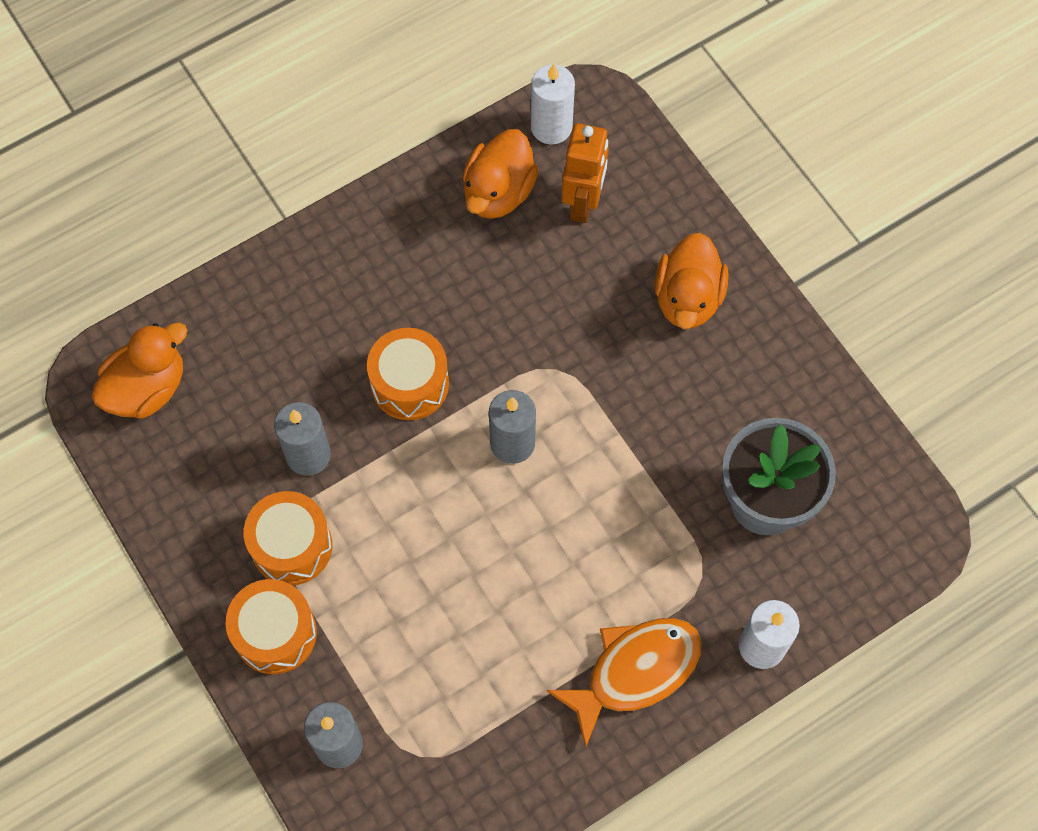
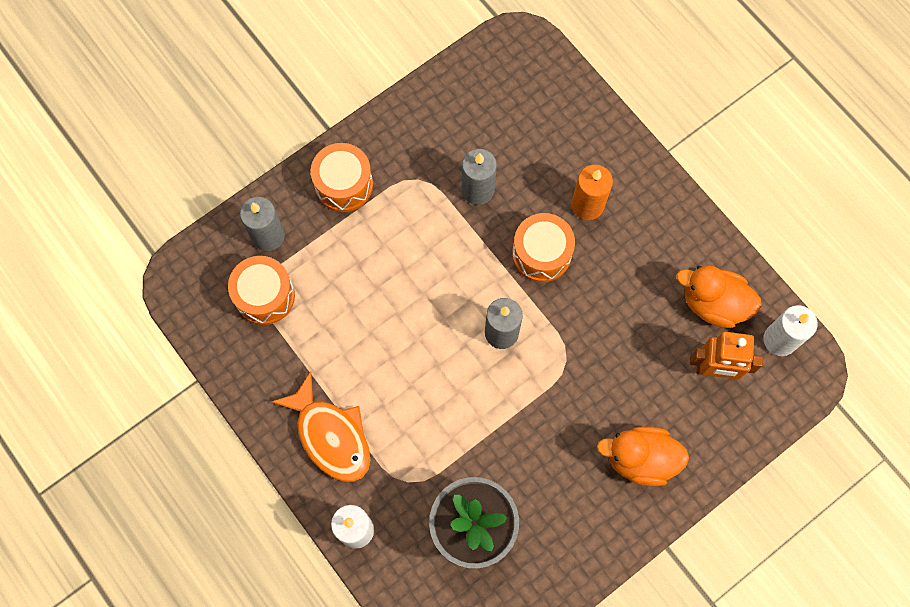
camera: 85 degrees right, 5 degrees up
orange duck [91,323,188,419] -> none
orange drum [244,491,332,585] -> orange drum moved to [228,256,295,325]
none -> orange candle [571,165,613,220]

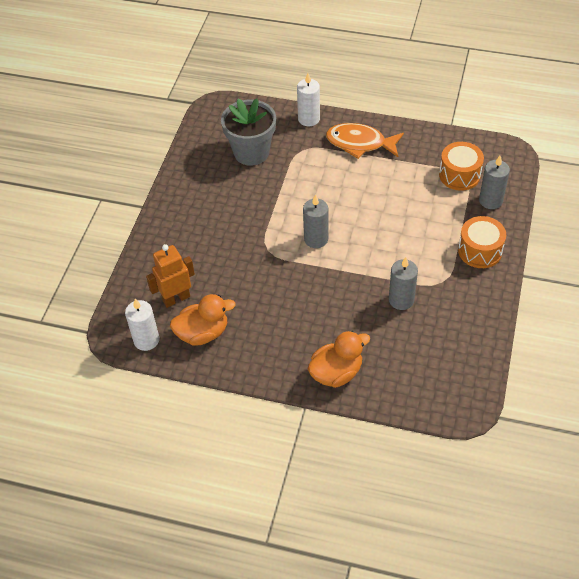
camera: 145 degrees right, 20 degrees down
orange drum [512,213,575,282] -> none
orange candle [571,165,613,220] -> none
orange duck [597,426,689,486] -> orange duck moved to [308,331,370,388]

